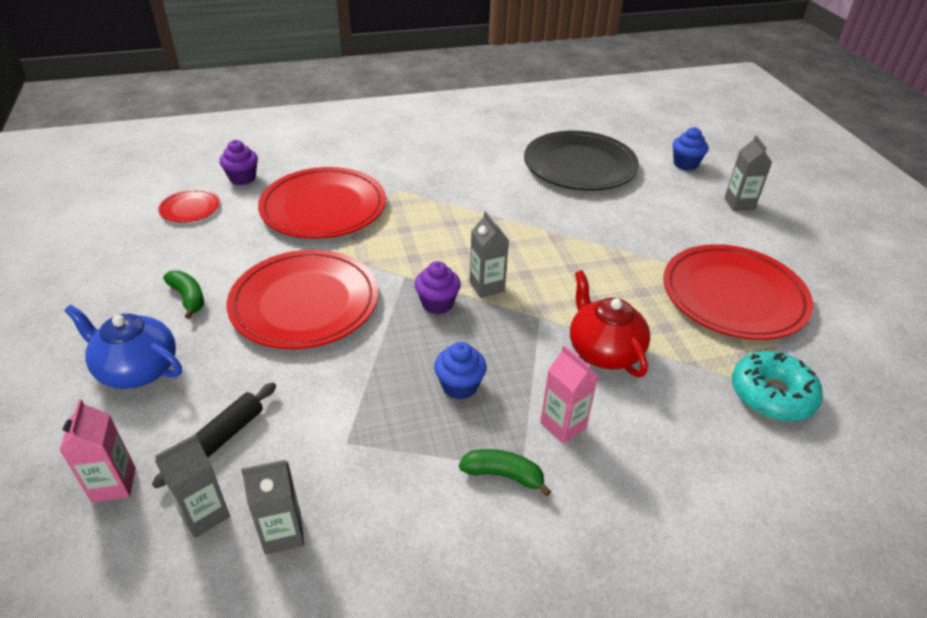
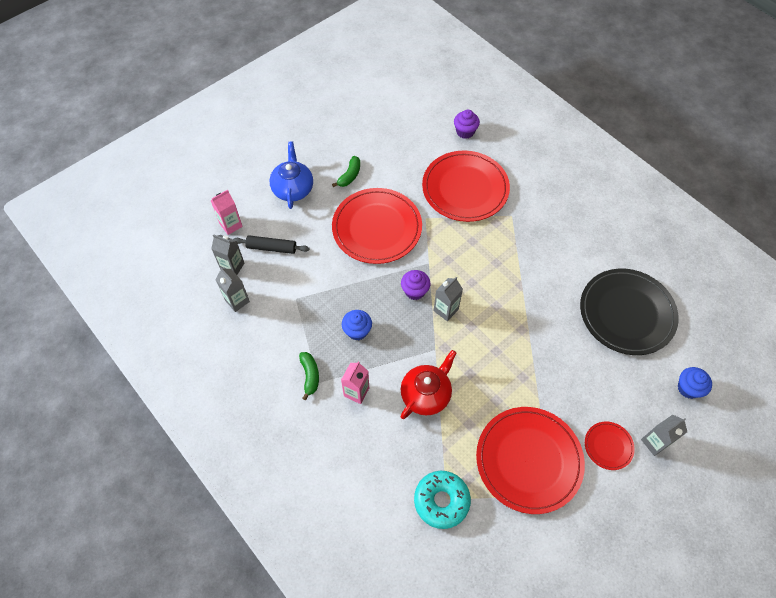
camera: 65 degrees right, 20 degrees up
red plate [158,189,220,223] -> red plate moved to [585,422,635,470]

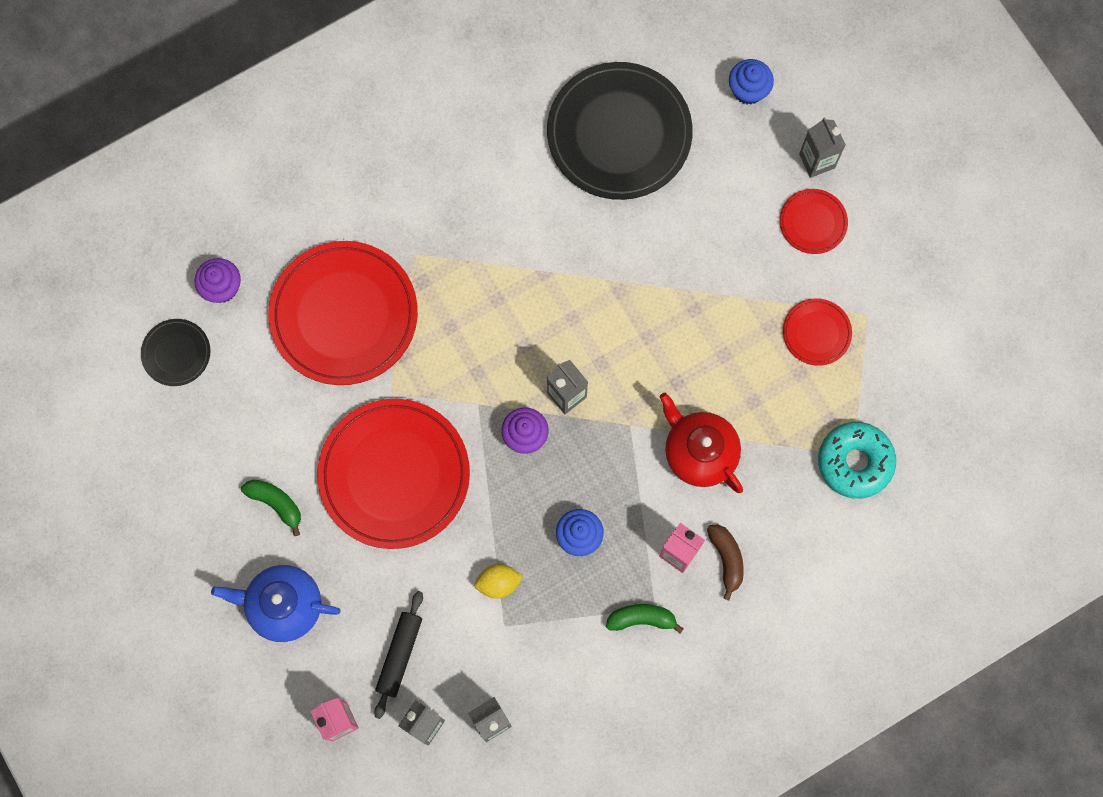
camera: 80 degrees left, 15 degrees up
red plate [476,407,585,514] -> red plate [783,298,852,366], size x0.46
none -> black plate [141,319,210,386]
none -> yellow lemon [474,564,523,599]
none -> brown banana [707,524,744,600]

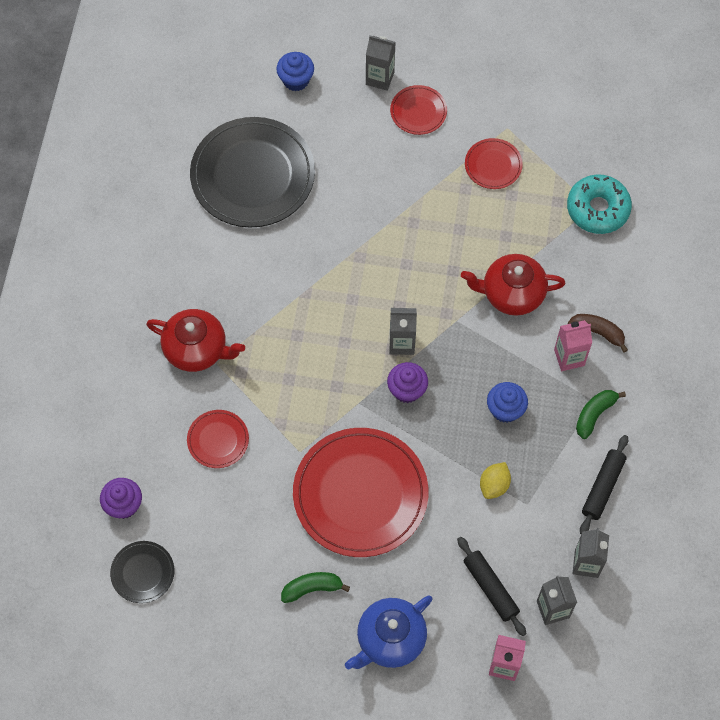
camera: 50 degrees left, 10 degrees down
red plate [268,241,418,385] -> red plate [187,410,249,468], size x0.46
none -> red teapot [146,309,245,372]
none -> black rolling pin [580,435,628,534]

